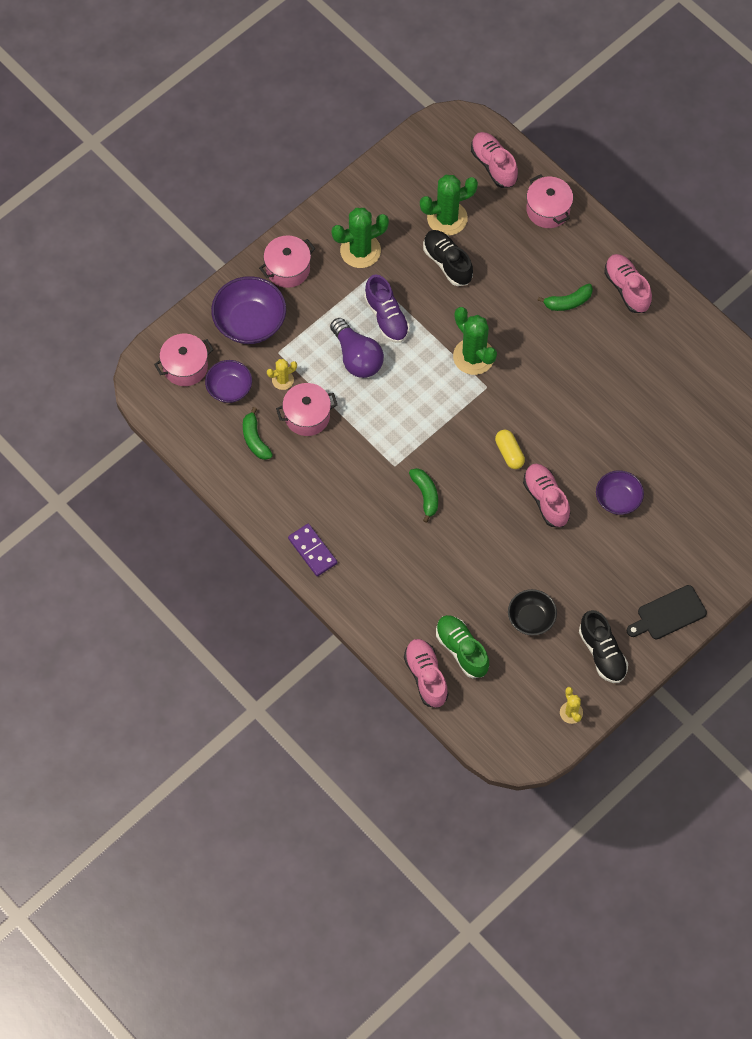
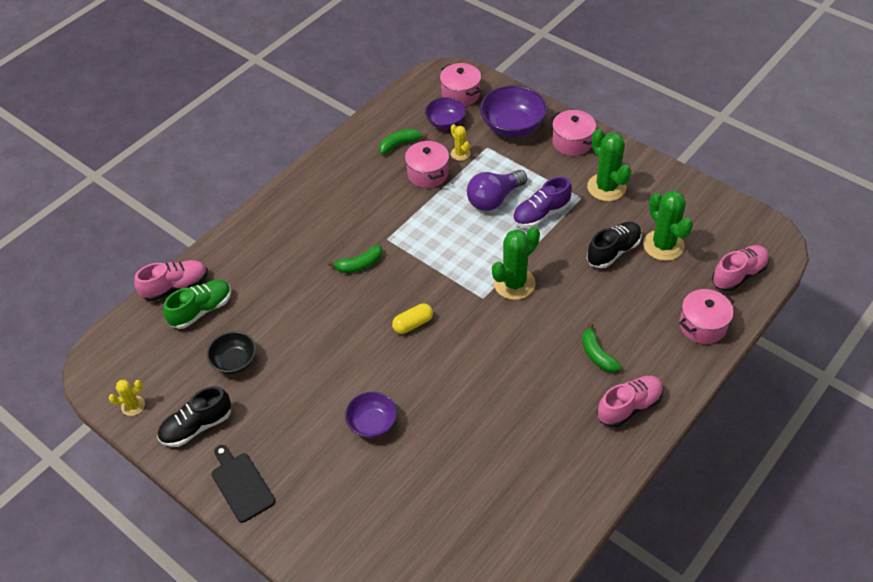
camera: 85 degrees right, 15 degrees down
purple domino [288,524,337,577] -> none
pink shoe [523,464,570,527] -> none

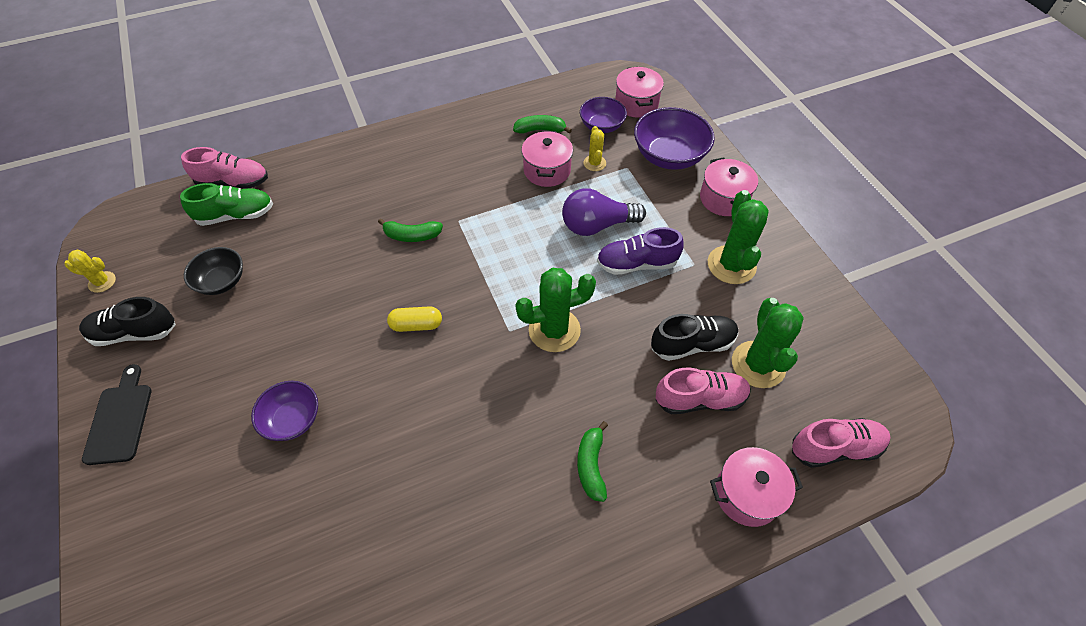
camera: 25 degrees right, 5 degrees up
pink shoe [597,376,664,427] -> pink shoe moved to [656,368,751,414]

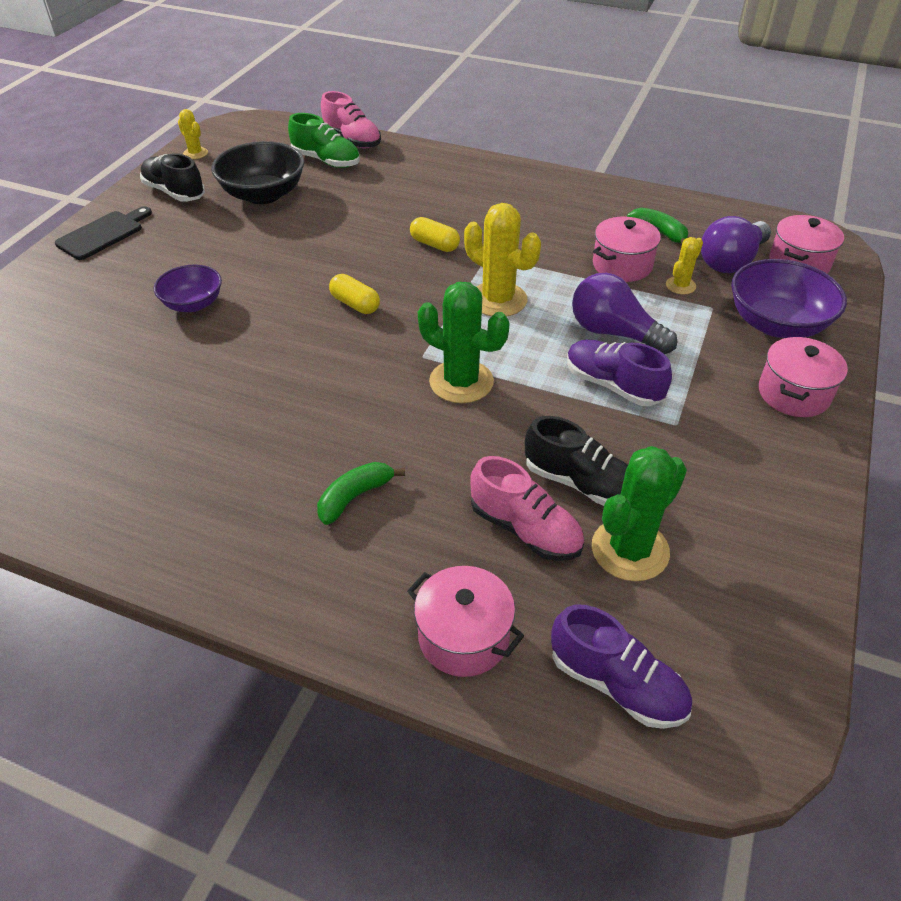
camera: 45 degrees right, 10 degrees down
black bowl [184,247,243,295] -> black bowl [211,141,304,204], size x1.60
green banana [378,218,443,242] -> yellow capsule [410,217,460,252]
purple bowl [580,97,627,133] -> purple light bulb [701,216,771,273]
green cactus [708,190,769,284] -> none
pink shoe [792,418,891,468] -> purple shoe [551,605,692,729]
none -> yellow cactus [464,203,541,317]

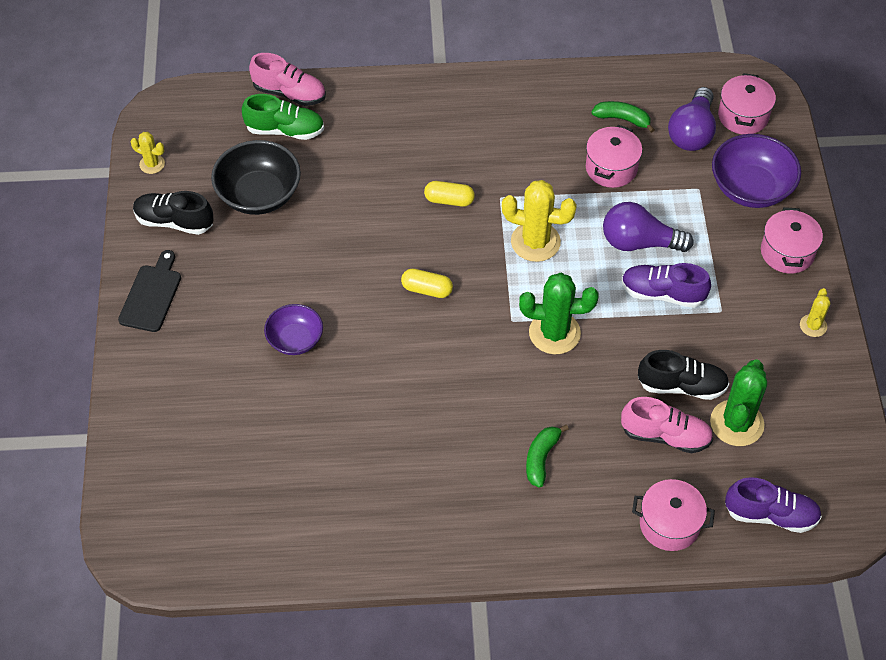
camera: 25 degrees left, 10 degrees up
yellow cactus [666,237,703,294] -> yellow cactus moved to [800,288,830,337]

